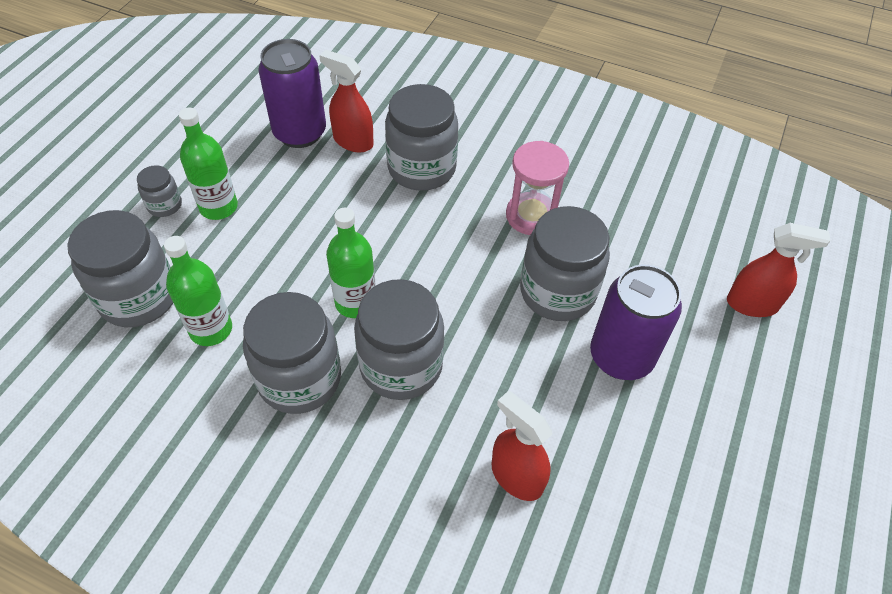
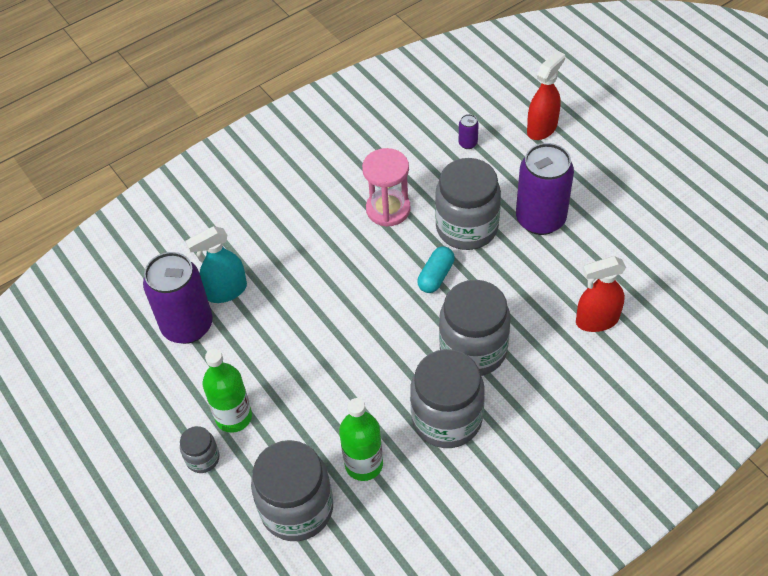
camera: 55 degrees left, 0 degrees up
red spray bottle [319,50,374,152] -> turquoise spray bottle [185,226,247,303]
green bottle [326,208,376,318] -> none
grey jar [385,84,458,191] -> none
none -> turquoise capsule [417,247,455,293]
none -> purple can [459,114,479,149]

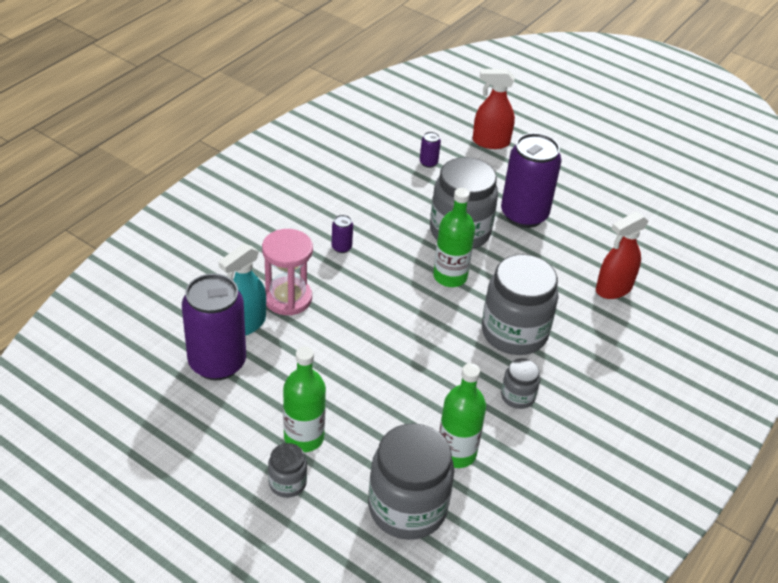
camera: 25 degrees left, 10 degrees down
pink hourglass [362,148,411,227] -> pink hourglass moved to [262,229,313,315]
grey jar [410,349,484,448] -> grey jar [501,358,540,409], size x0.48
turquoise capsule [417,247,455,293] -> green bottle [433,188,475,287]
red spray bottle [527,51,565,140] -> red spray bottle turned 105 degrees counterclockwise [473,69,515,149]
none -> purple can [332,215,353,253]

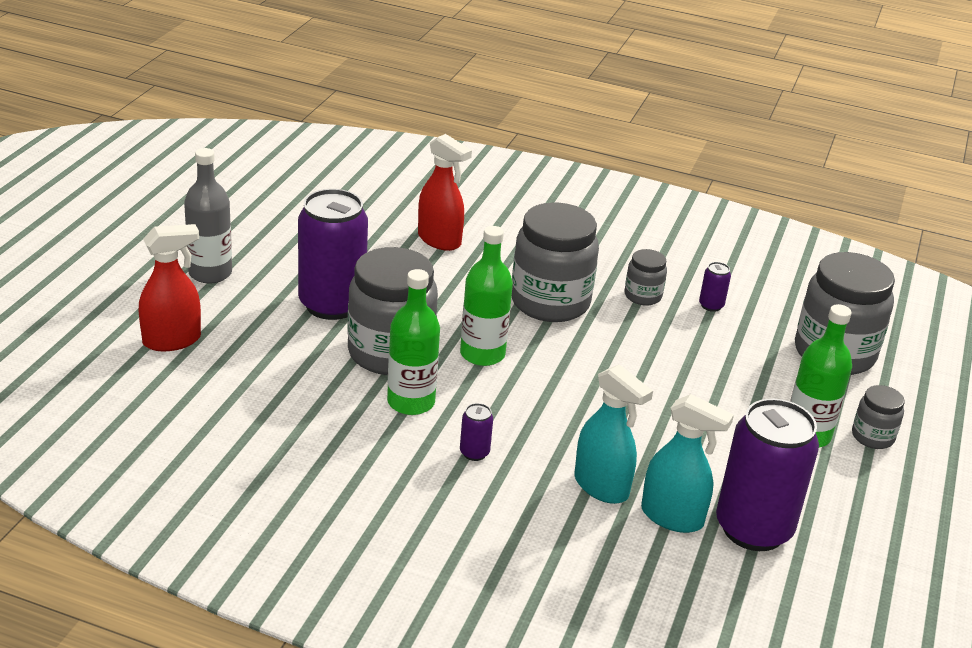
camera: 105 degrees left, 10 degrees down
pink hourglass [262,229,313,315] -> turquoise spray bottle [575,364,653,504]
purple can [420,132,441,168] -> purple can moved to [699,262,731,312]
green bottle [439,363,486,468] -> green bottle moved to [387,269,440,415]
red spray bottle [473,69,515,149] -> red spray bottle turned 105 degrees counterclockwise [139,224,201,351]
none -> grey bottle [184,148,232,283]

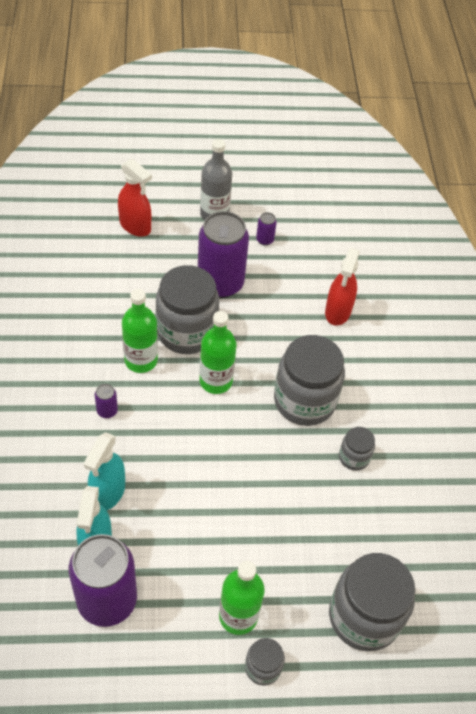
camera: 65 degrees right, 20 degrees up
purple can [699,262,731,312] -> purple can moved to [256,212,277,245]

